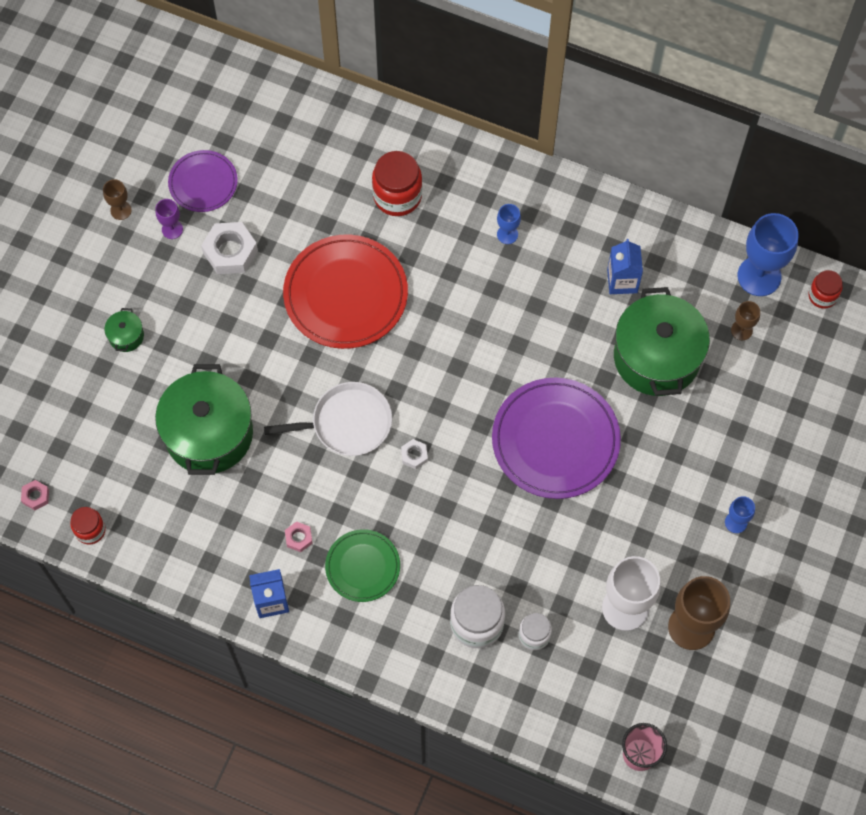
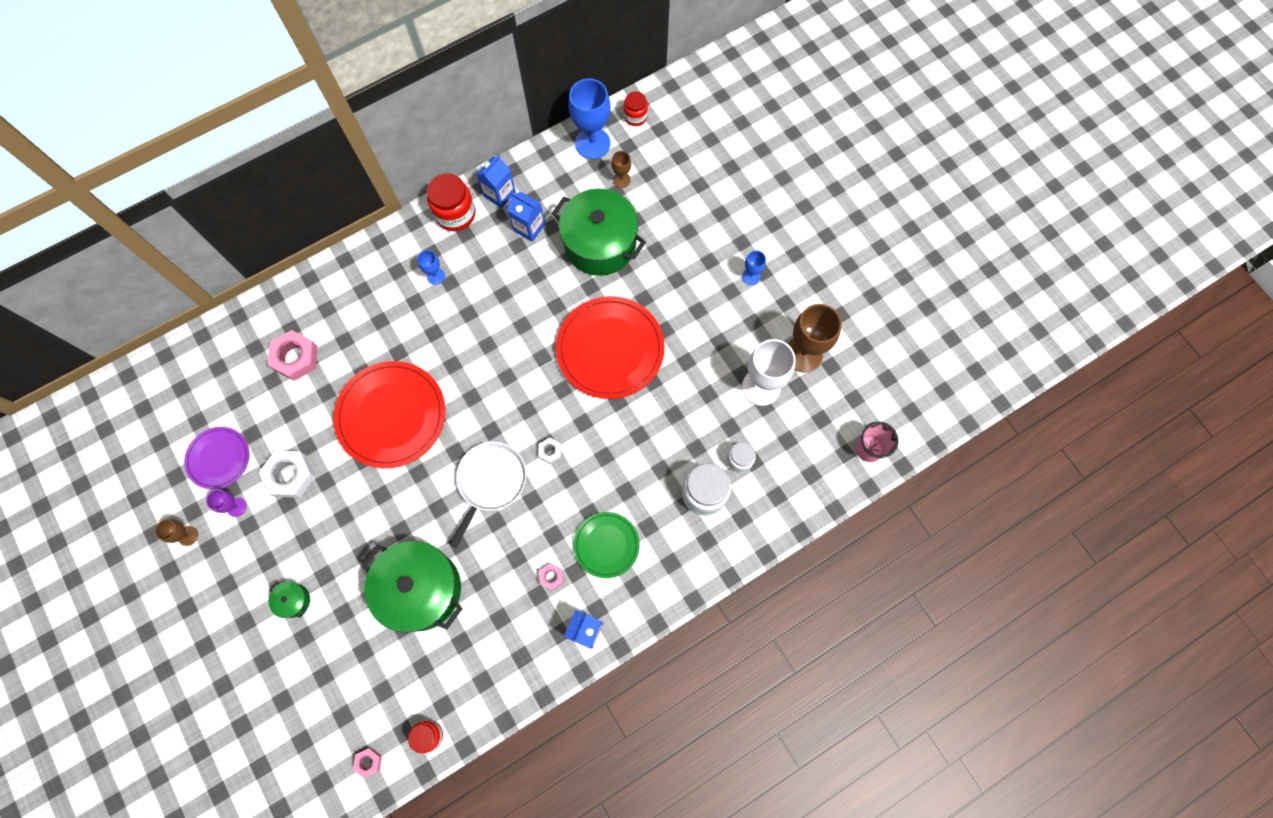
camera: 55 degrees left, 5 degrees up
red jar [372,151,422,216] -> red jar moved to [427,173,476,231]
purple plate [492,377,621,499] -> red plate [556,296,665,399]
none -> pink nut [268,330,318,381]
none -> blue carton [476,155,516,208]

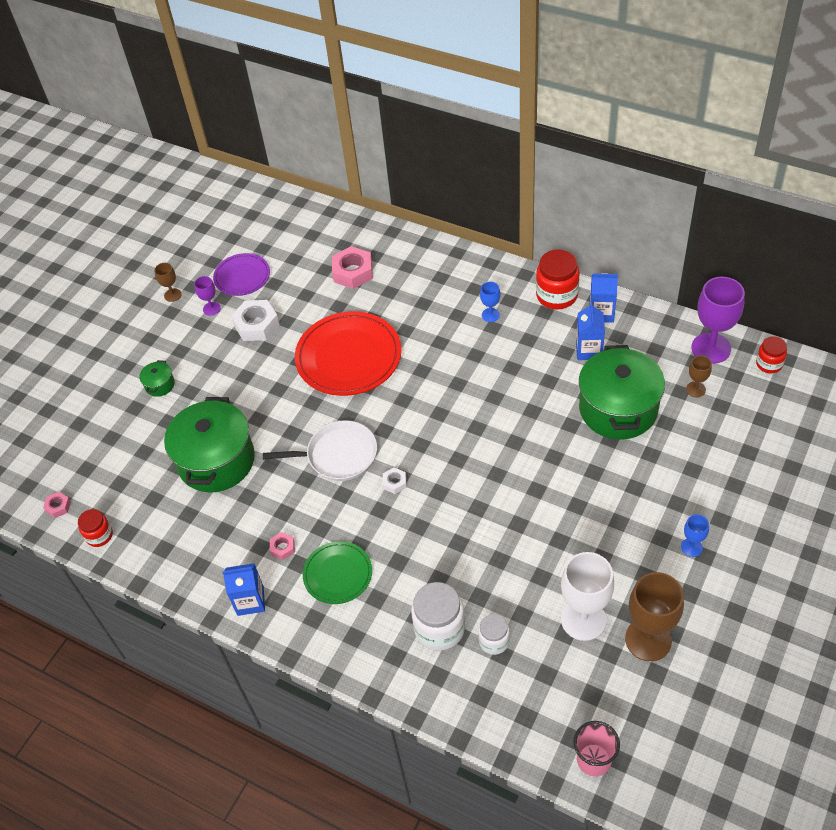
camera: 65 degrees right, 20 degrees down
red plate [556,296,665,399] -> none
blue goblet [569,79,610,159] -> purple goblet [692,277,745,364]

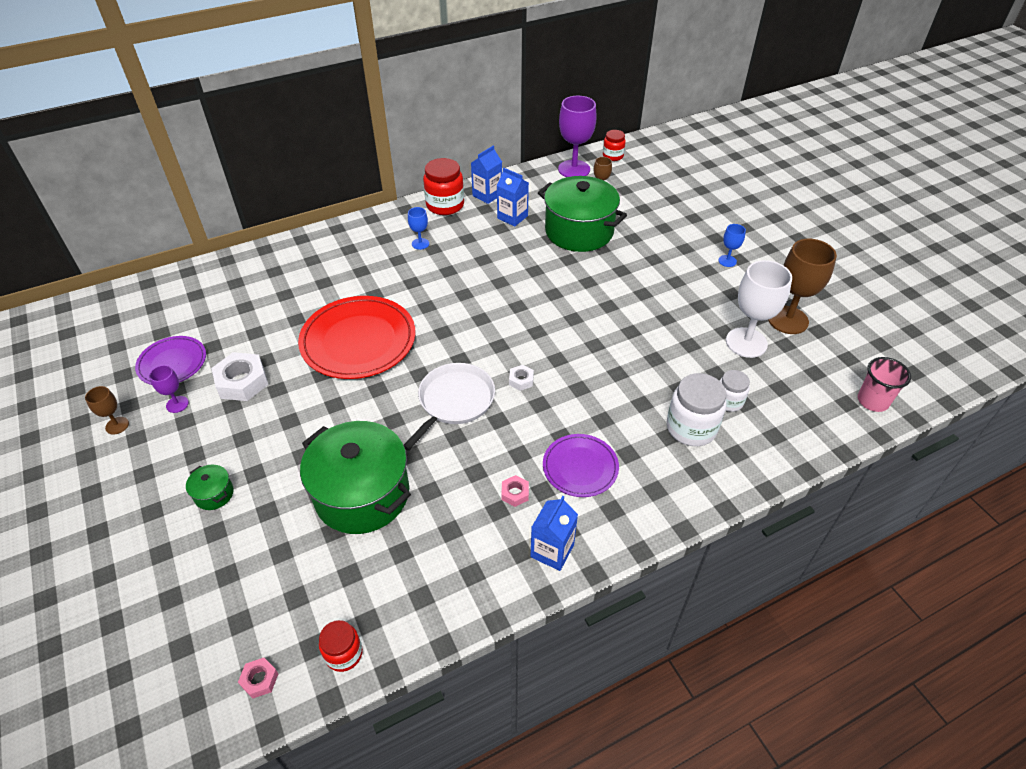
camera: 60 degrees left, 5 degrees down
green plate [303,541,372,604] -> purple plate [543,434,619,497]
pink nut [332,246,373,289] -> none

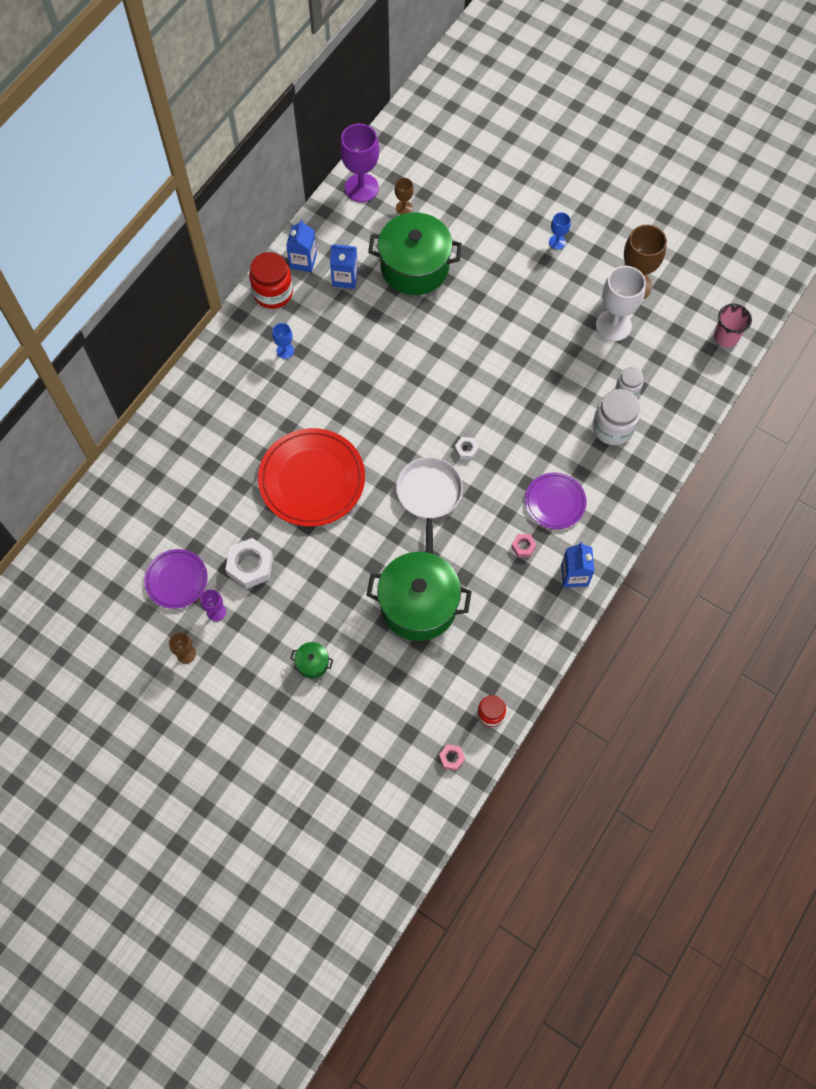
camera: 30 degrees left, 20 degrees up
red jar [603,130,626,161] -> none

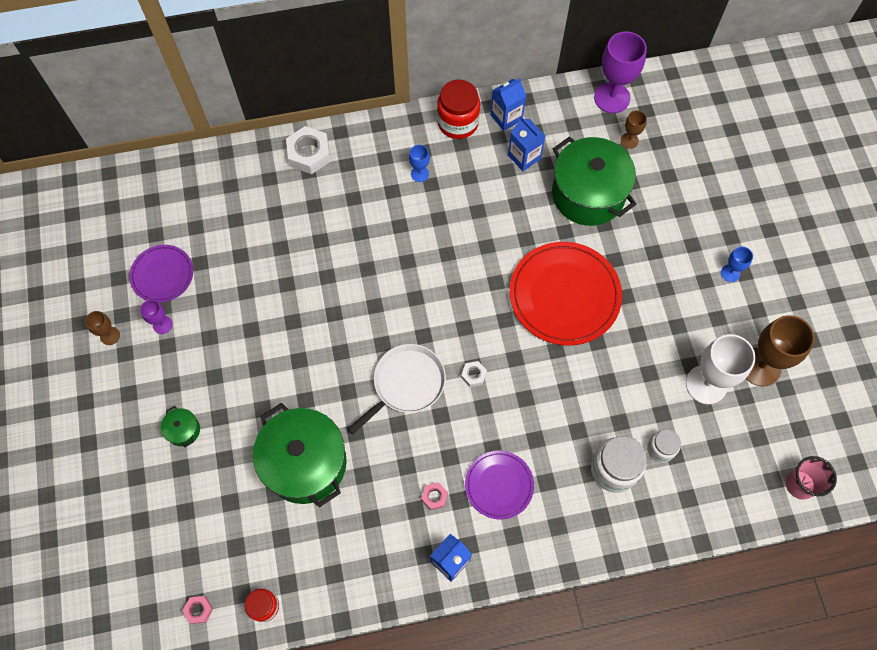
camera: 45 degrees right, 0 degrees up
white nut [225,538,273,589] -> white nut moved to [286,126,331,174]
red plate [258,428,365,526] -> red plate moved to [510,242,622,345]

